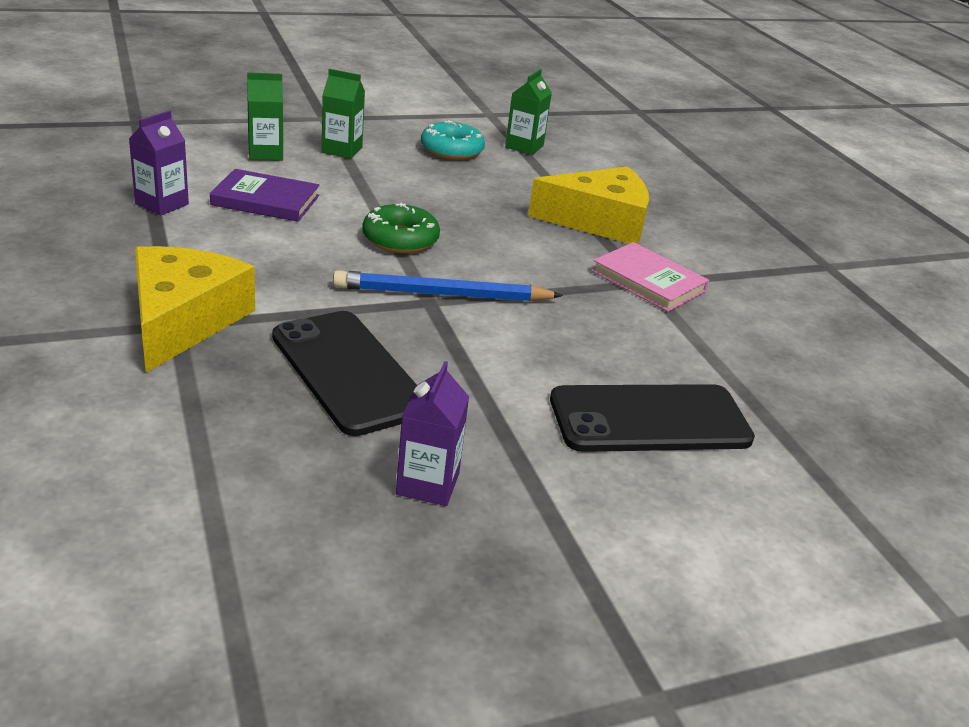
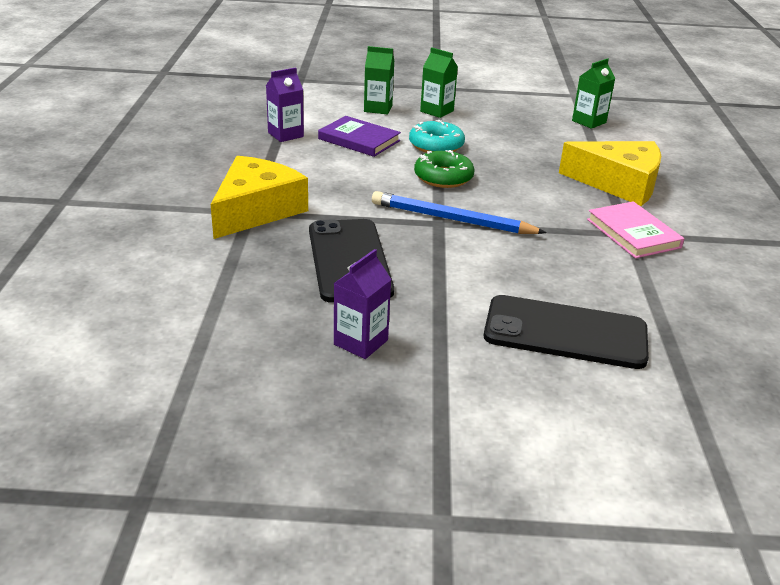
camera: 25 degrees right, 0 degrees up
turquoise donut [421,120,485,160] -> turquoise donut moved to [409,120,465,153]

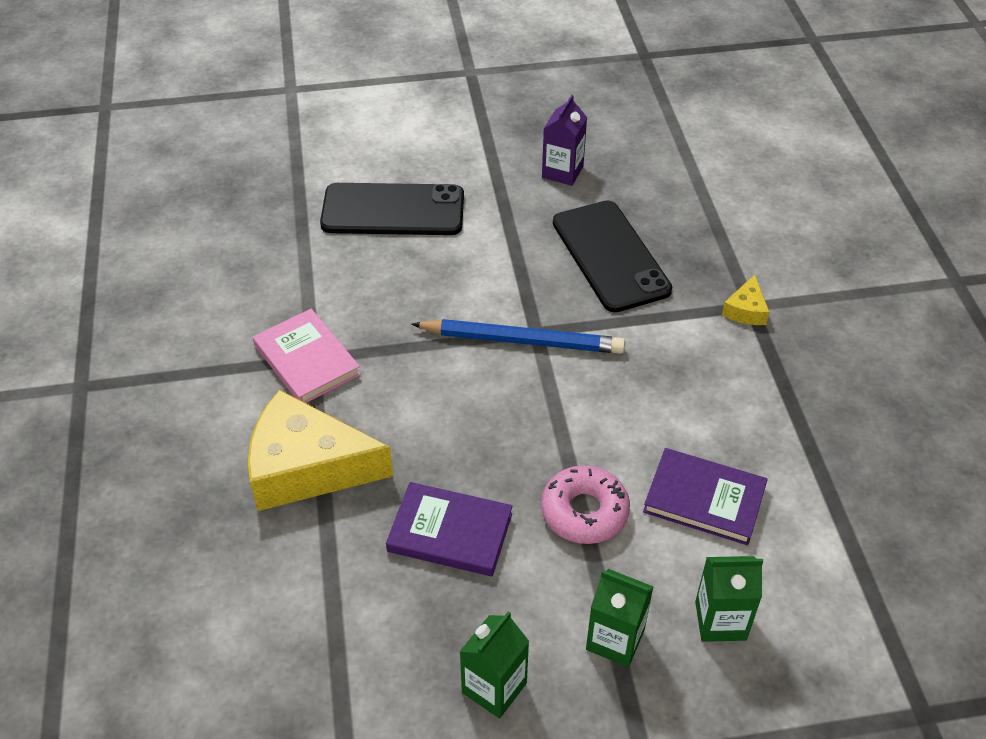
camera: 170 degrees right, 15 degrees up
yellow cheese [211,156,308,239] -> yellow cheese [722,275,769,325], size x0.43
purple carton [266,67,304,142] -> none
turquoise donut [409,120,465,153] -> pink donut [541,465,630,544]
green donut [414,150,475,188] -> none
green carton [572,58,615,129] -> green carton moved to [459,611,529,719]
none -> purple book [386,482,512,576]

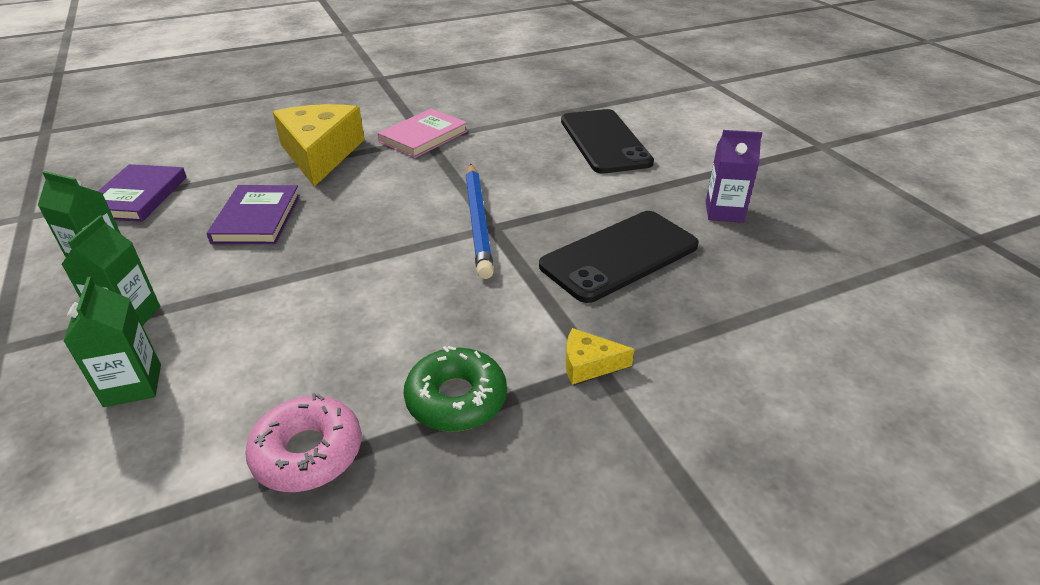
camera: 75 degrees right, 10 degrees down
pink donut [541,465,630,544] -> pink donut moved to [245,393,361,492]
purple book [643,448,768,545] -> purple book moved to [98,164,187,222]
none -> green donut [404,346,507,432]

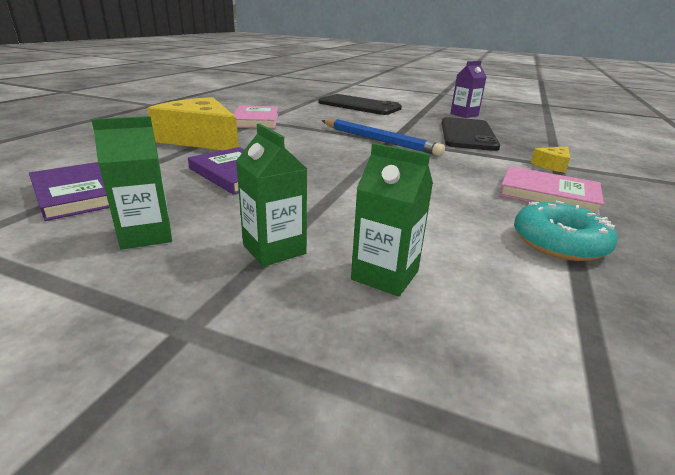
camera: 45 degrees left, 10 degrees down
pink donut [245,393,361,492] -> turquoise donut [514,200,618,261]
green donut [404,346,507,432] -> pink book [499,166,604,215]

